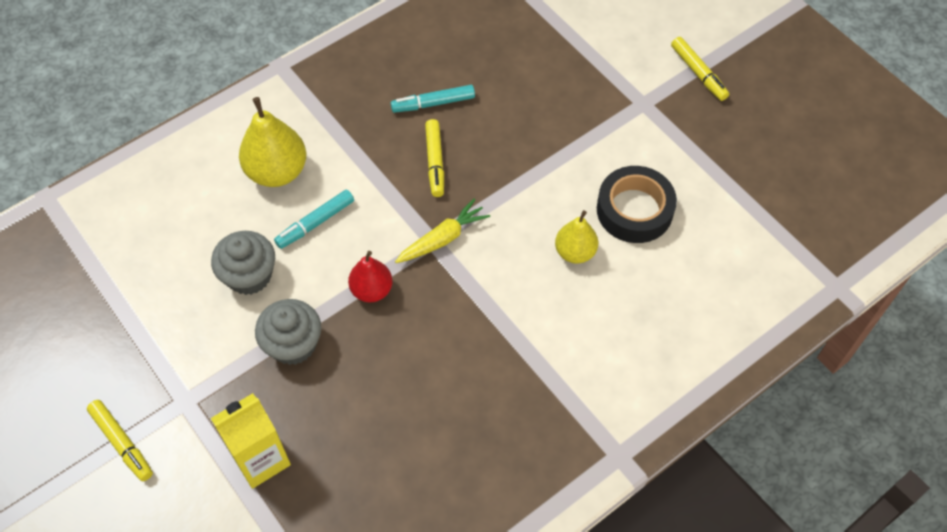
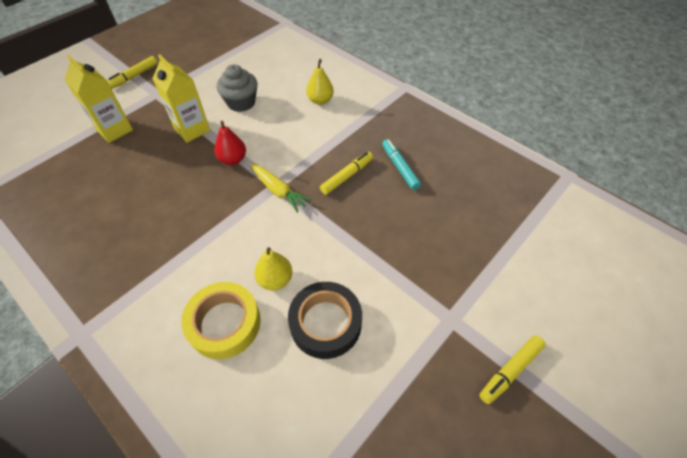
camera: 80 degrees right, 5 degrees down
yellow pear [239,97,306,187] -> yellow pear [306,59,334,105], size x0.63
grey cupcake [255,299,321,365] -> yellow carton [152,54,210,143]
turquoise marker [274,190,354,249] -> none
yellow marker [425,119,444,197] -> yellow marker turned 150 degrees clockwise [320,152,373,195]
none -> yellow tape [181,282,261,359]

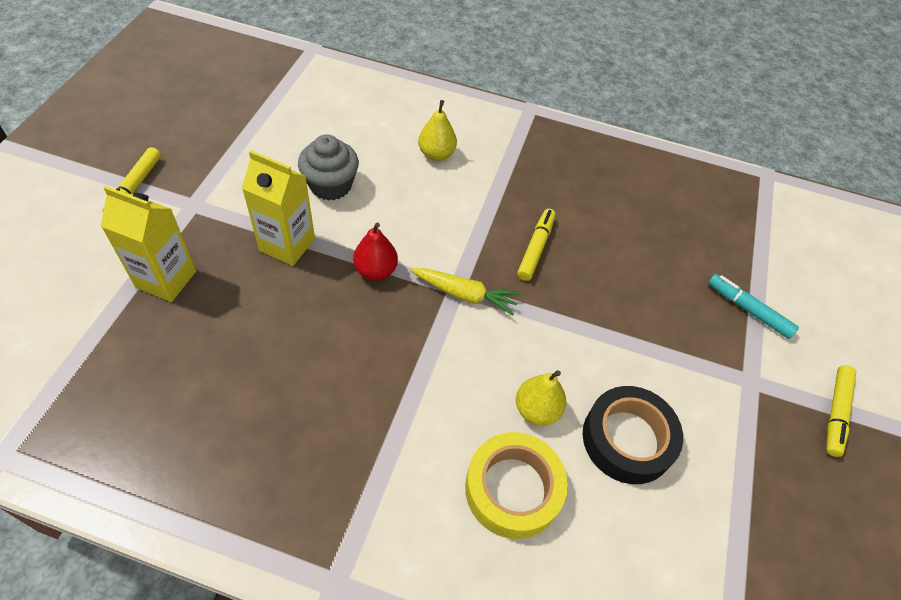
camera: 30 degrees left, 0 degrees up
turquoise marker [382,139,421,190] -> turquoise marker moved to [708,274,799,339]

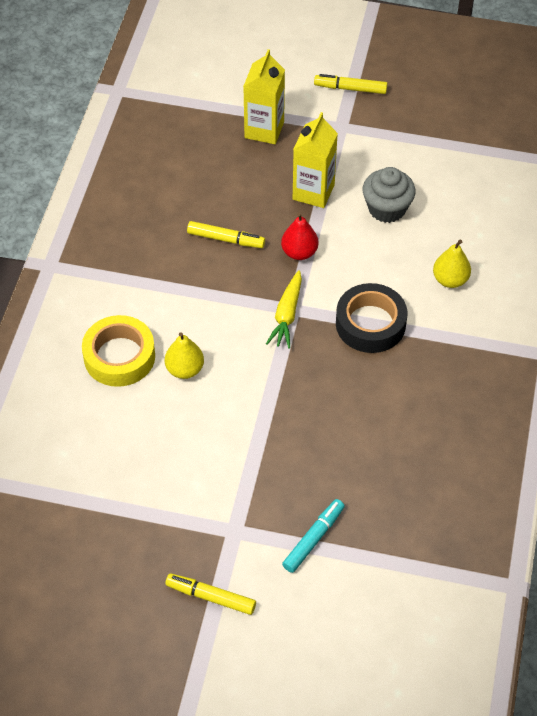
camera: 90 degrees right, 0 degrees up
yellow marker [517,209,556,281] -> yellow marker moved to [187,221,265,248]
black tape [583,386,683,484] -> black tape moved to [336,283,407,353]

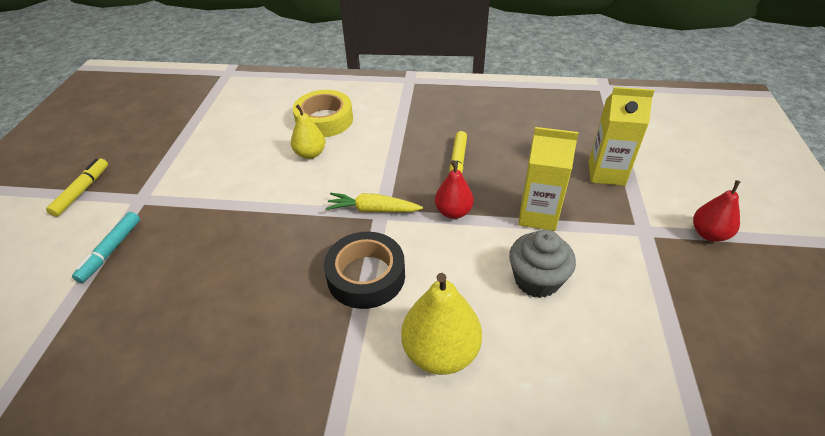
camera: 85 degrees right, 10 degrees down
turquoise marker [282,499,345,573] -> turquoise marker turned 75 degrees clockwise [72,212,140,283]
yellow marker [314,74,387,94] -> red pear [693,180,741,242]
yellow pear [433,240,471,288] -> yellow pear [401,273,482,375], size x1.60

